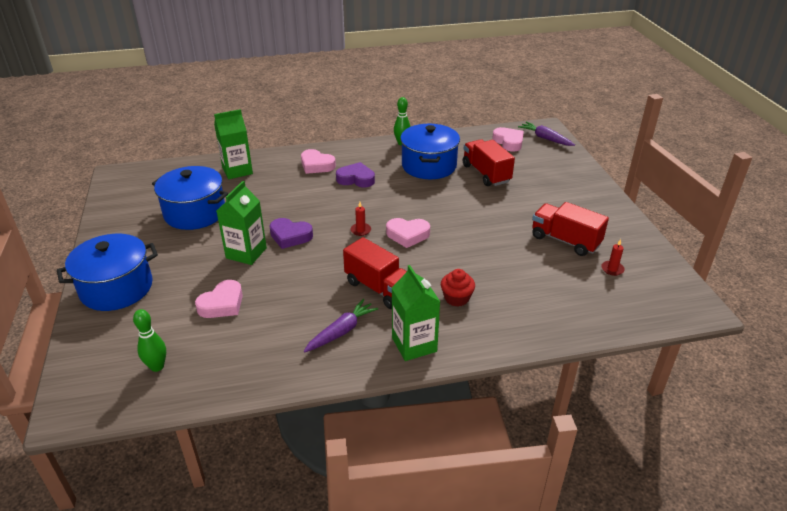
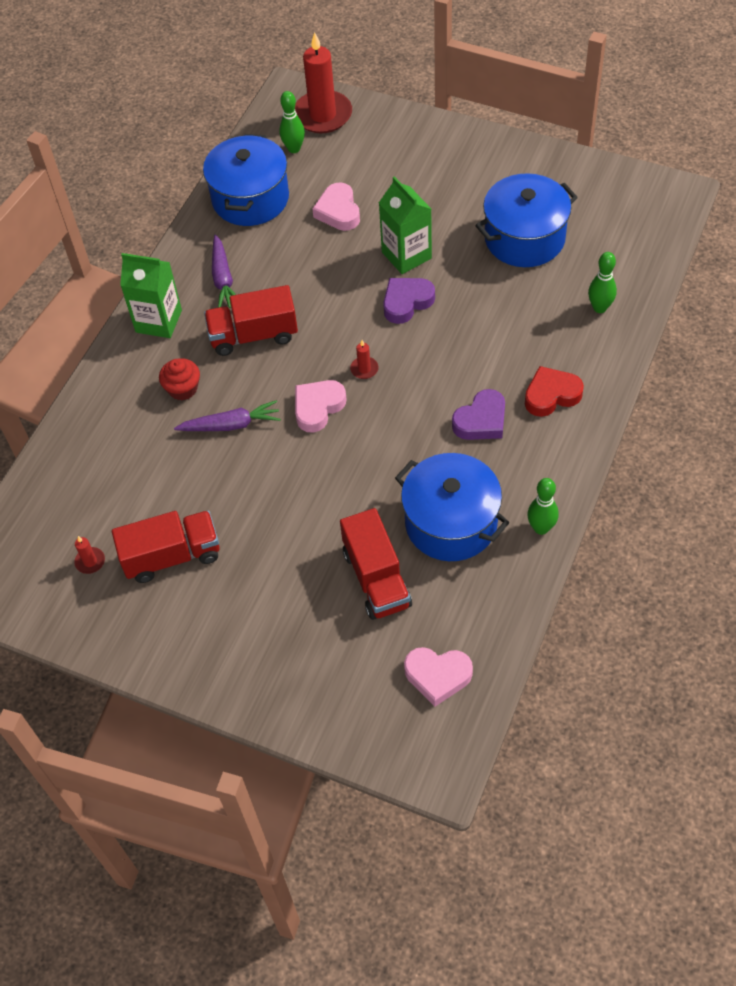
camera: 130 degrees right, 20 degrees up
blue pot [57,234,158,311] -> blue pot moved to [203,134,289,226]
green carton [214,109,253,179] -> green bowling pin [588,252,617,313]
pink heart [301,149,336,174] -> red heart [525,366,584,417]
red truck [463,139,515,186] -> red truck turned 60 degrees clockwise [340,508,412,620]
purple carrot [518,122,575,146] -> purple carrot moved to [174,400,281,431]
none -> red candle [295,32,352,133]

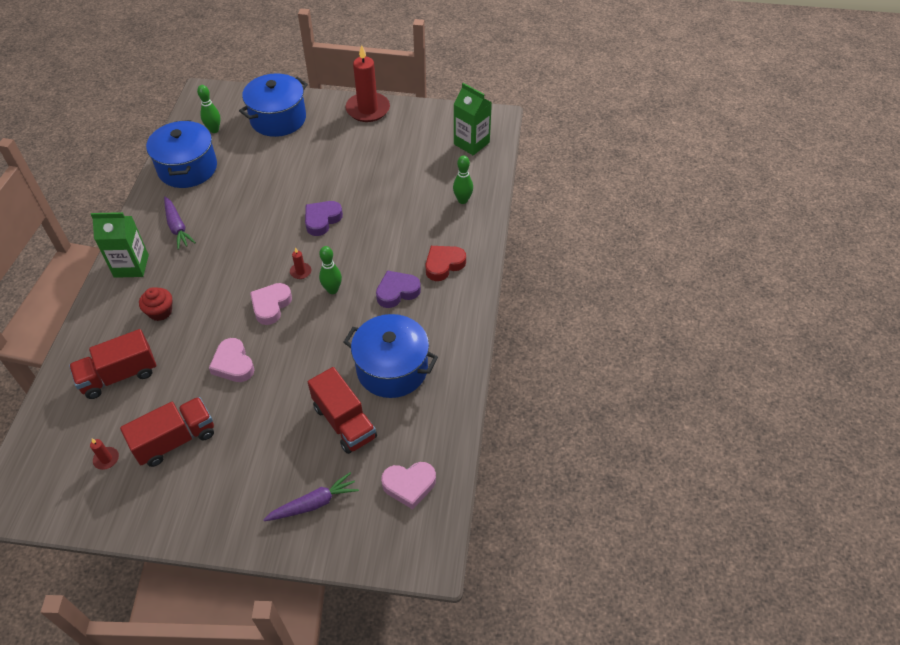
camera: 20 degrees left, 5 degrees down
purple carrot [174,400,281,431] -> purple carrot moved to [263,472,359,521]
red truck [204,285,298,356] -> red truck moved to [69,329,156,399]
red candle [295,32,352,133] -> red candle moved to [346,45,390,122]
pink heart [312,182,360,231] -> pink heart moved to [209,338,254,382]
green carton [379,176,432,274] -> green carton moved to [454,83,492,155]
purple heart [452,389,505,440] -> purple heart turned 150 degrees counterclockwise [376,270,421,308]
blue pot [475,173,578,267] -> blue pot moved to [239,73,308,137]
green bowling pin [527,478,559,535] -> green bowling pin moved to [319,246,342,294]

